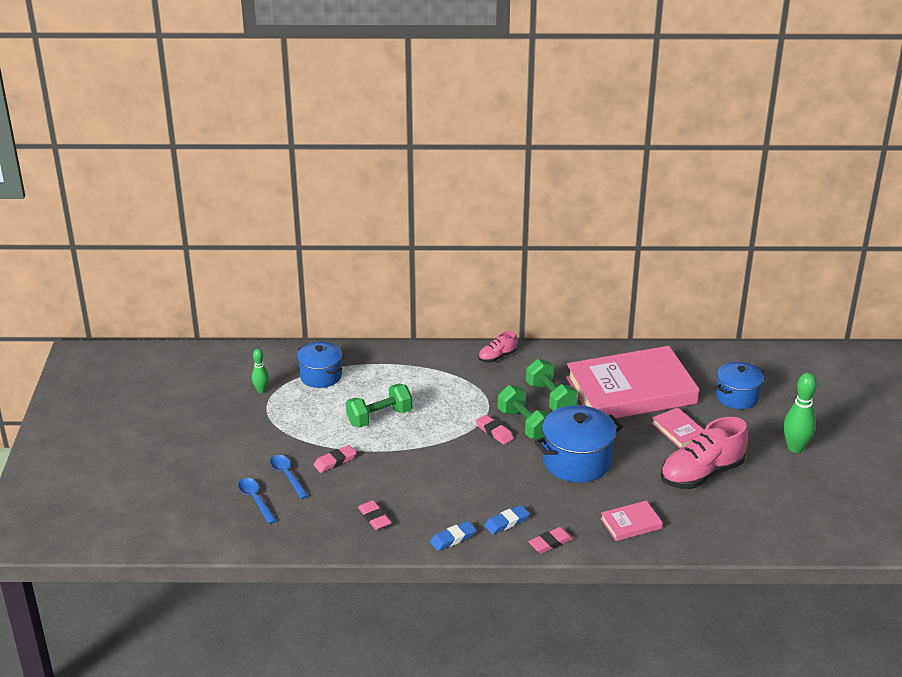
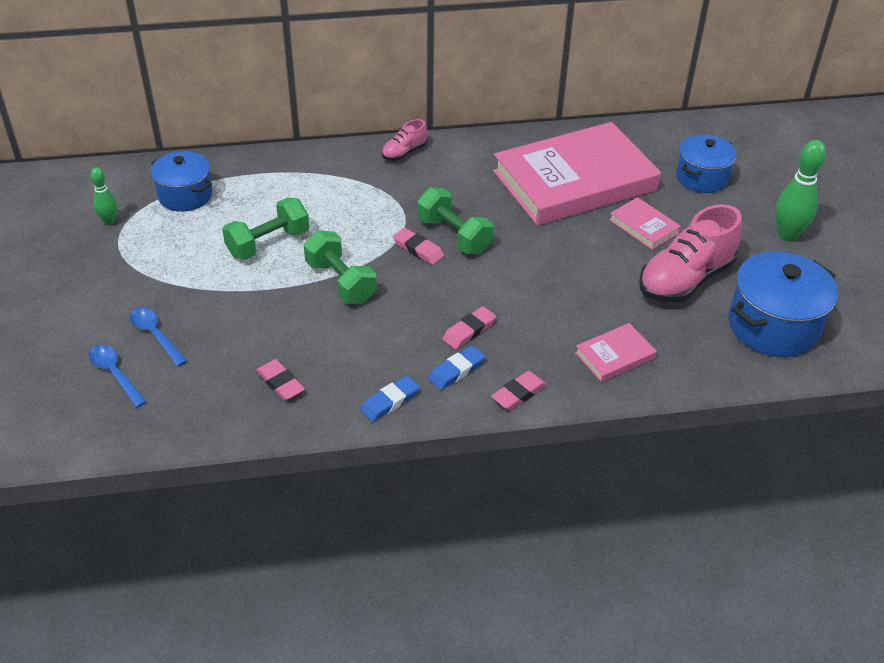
camera: 10 degrees left, 10 degrees up
pink eraser [314,445,356,473] -> pink eraser moved to [443,306,496,349]
green dumbbell [526,359,578,411] -> green dumbbell moved to [304,230,377,304]
blue pot [534,405,623,483] -> blue pot moved to [728,252,838,357]

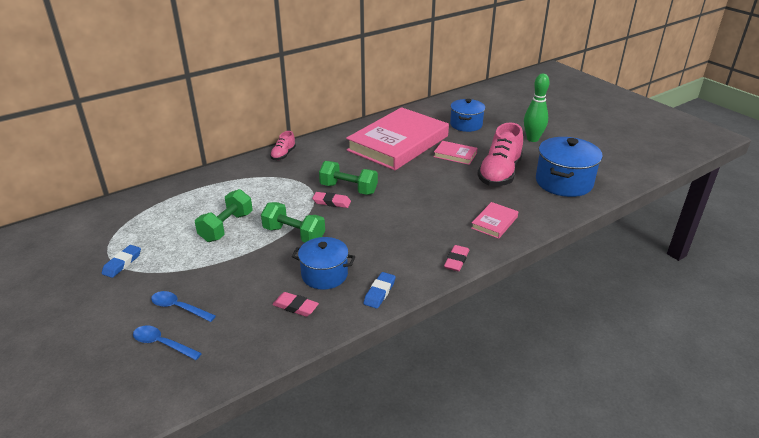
camera: 25 degrees left, 10 degrees down
green bowling pin [90,167,117,225] -> none
blue pot [151,151,212,212] -> blue pot moved to [292,237,355,290]
blue eraser [428,346,485,390] -> blue eraser moved to [102,245,141,278]
pink eraser [443,306,496,349] -> none

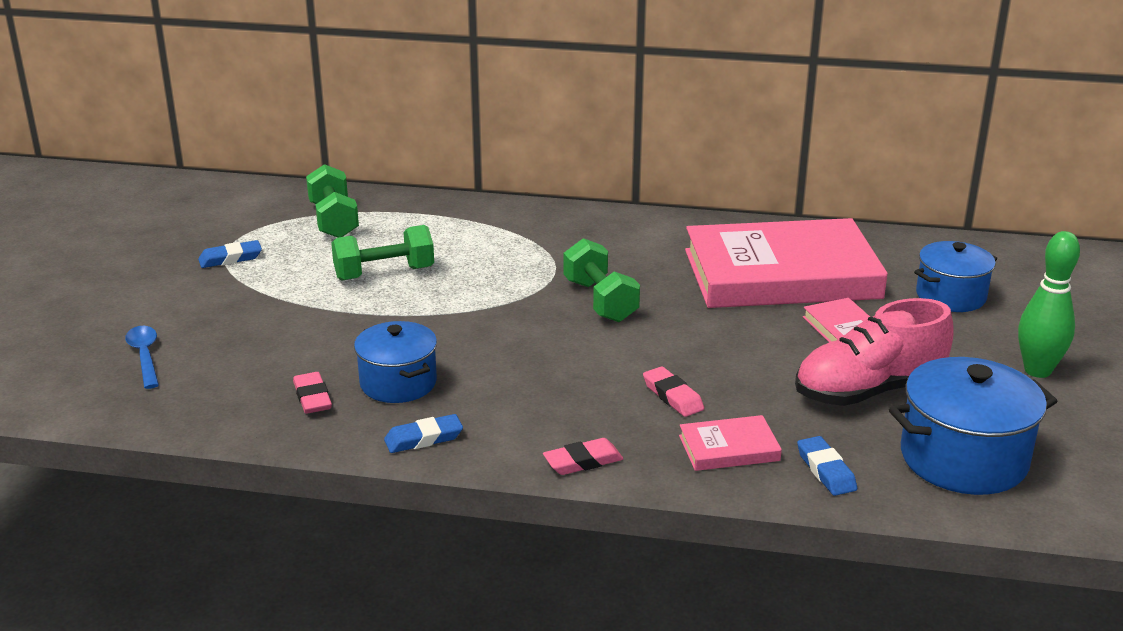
camera: 45 degrees right, 5 degrees down
blue spoon [151,291,216,322] -> none
green dumbbell [261,202,325,242] -> green dumbbell moved to [306,164,359,238]
pink shoe [270,131,296,160] -> none
pink eraser [312,192,351,208] -> pink eraser moved to [643,366,704,417]
none -> blue eraser [797,436,857,496]

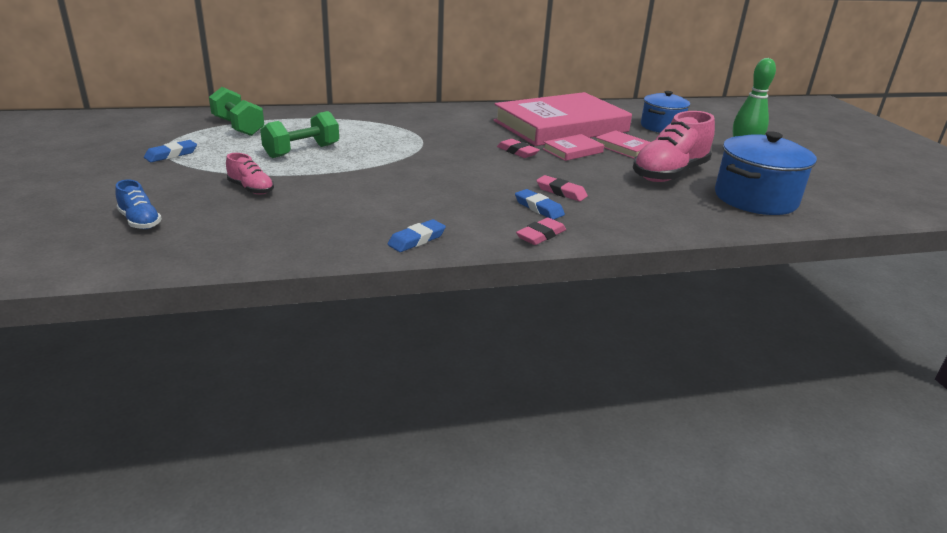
camera: 25 degrees left, 0 degrees up
blue spoon [125,326,159,389] -> blue shoe [115,180,162,229]
pink eraser [293,372,332,414] -> pink eraser moved to [497,139,540,158]
blue pot [354,321,437,403] -> none
green dumbbell [564,238,640,322] -> none
pink book [679,415,782,471] -> pink book moved to [543,134,604,161]
blue eraser [797,436,857,496] -> blue eraser moved to [515,189,565,220]
none -> pink shoe [226,153,274,194]

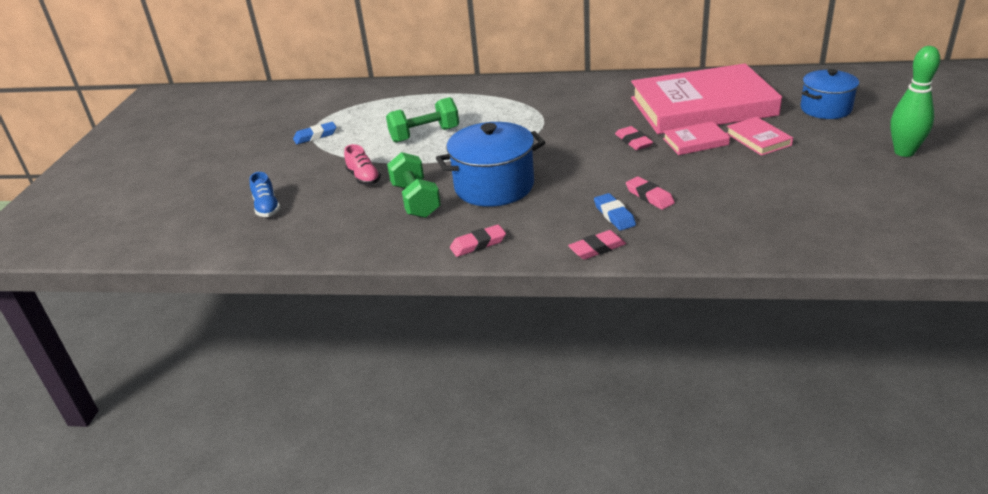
camera: 25 degrees right, 5 degrees up
green dumbbell [209,87,264,136] -> green dumbbell moved to [387,152,441,218]
blue eraser [388,219,446,252] -> pink eraser [450,225,506,257]
pink shoe [633,111,715,182] -> none
blue pot [715,131,817,215] -> blue pot moved to [436,122,545,207]

